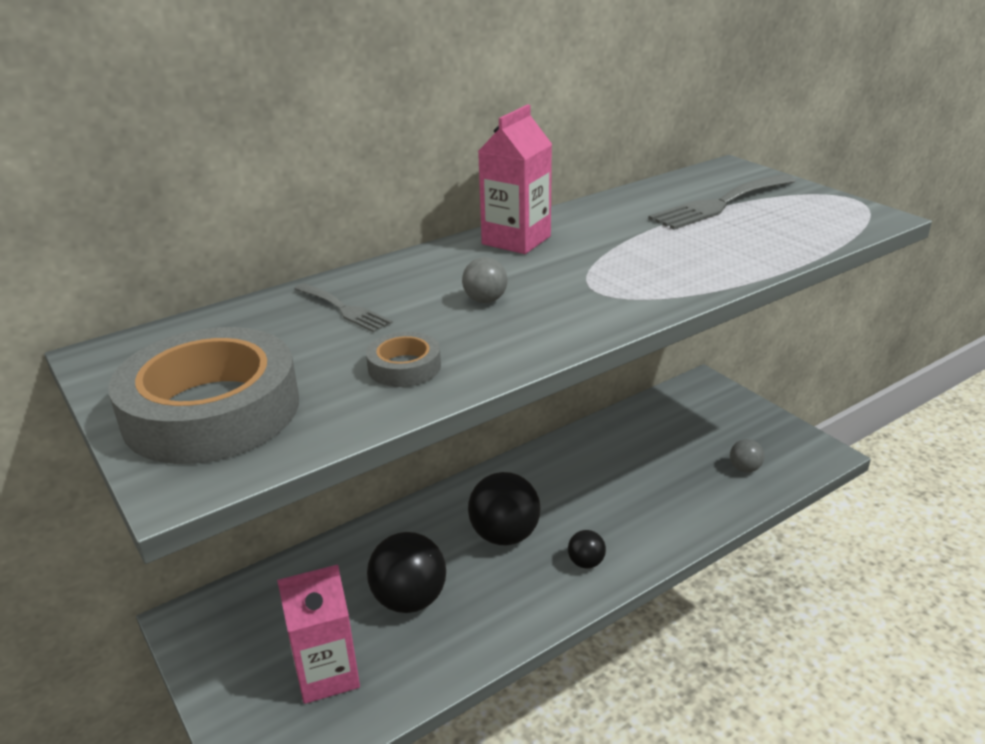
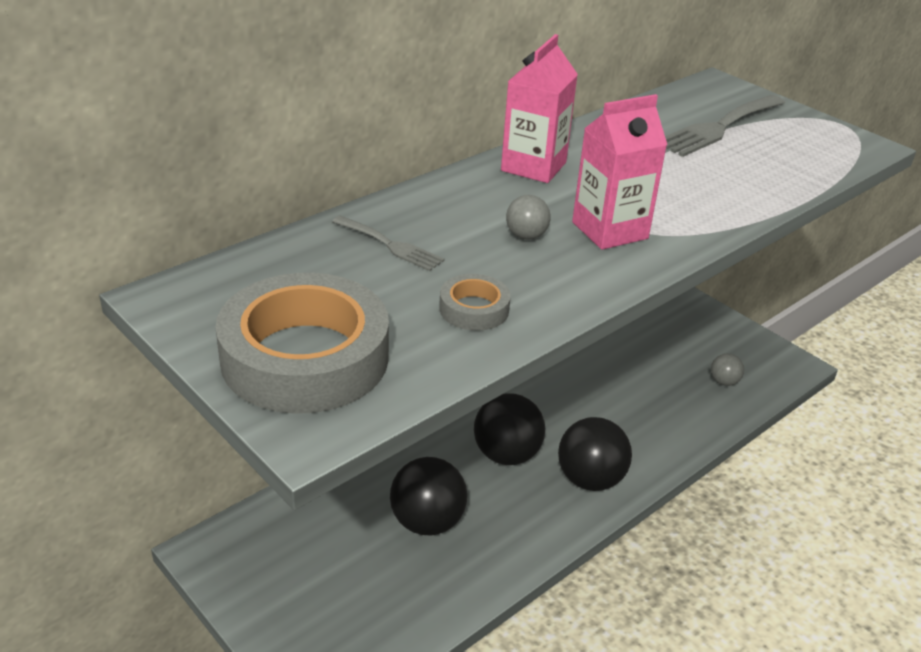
camera: 10 degrees left, 5 degrees up
pink carton [277,564,360,704] -> pink carton moved to [572,94,667,250]
black ball [568,530,606,568] -> black ball [558,417,632,491], size x1.98

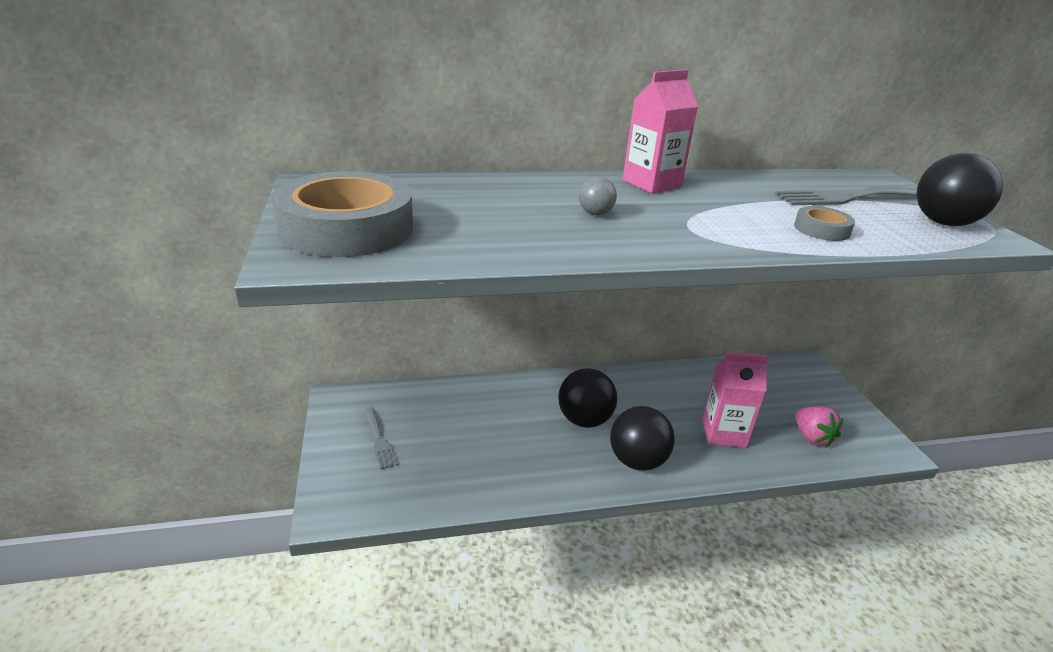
camera: 30 degrees right, 5 degrees down
grey fork [332,216,445,271] -> grey fork moved to [364,407,398,469]
black ball [390,457,467,536] -> black ball moved to [916,153,1003,226]
grey tape [439,274,511,331] -> grey tape moved to [794,206,855,241]
pink carton [572,94,667,250] -> pink carton moved to [702,352,769,448]
grey ball [711,353,744,386] -> pink strawberry [795,406,843,447]

